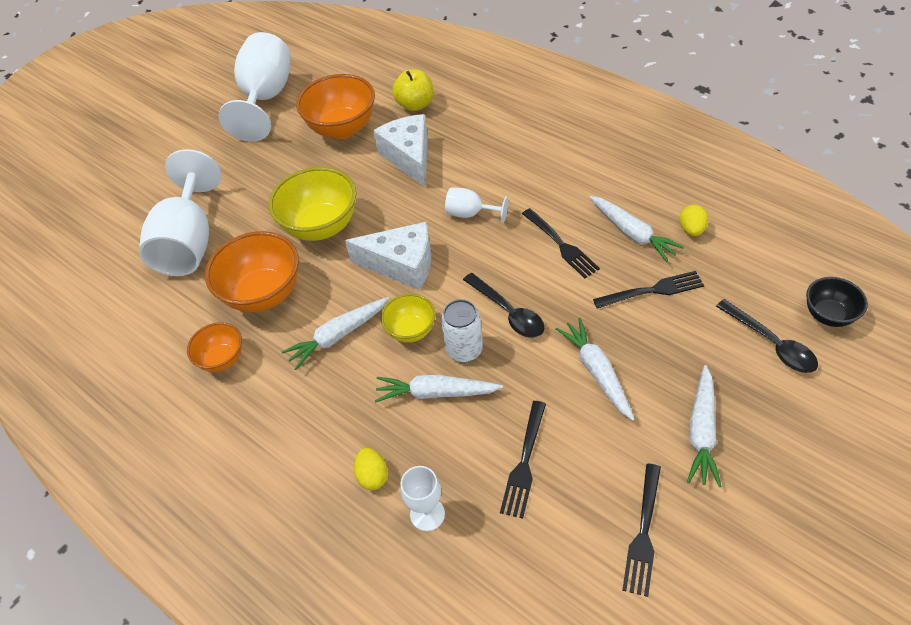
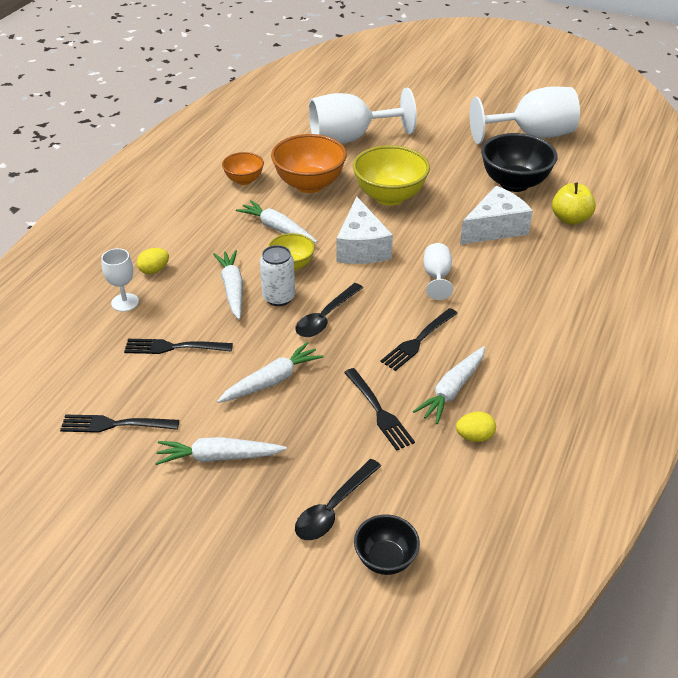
camera: 70 degrees right, 10 degrees down
orange bowl [296,74,375,139] -> black bowl [481,133,558,192]

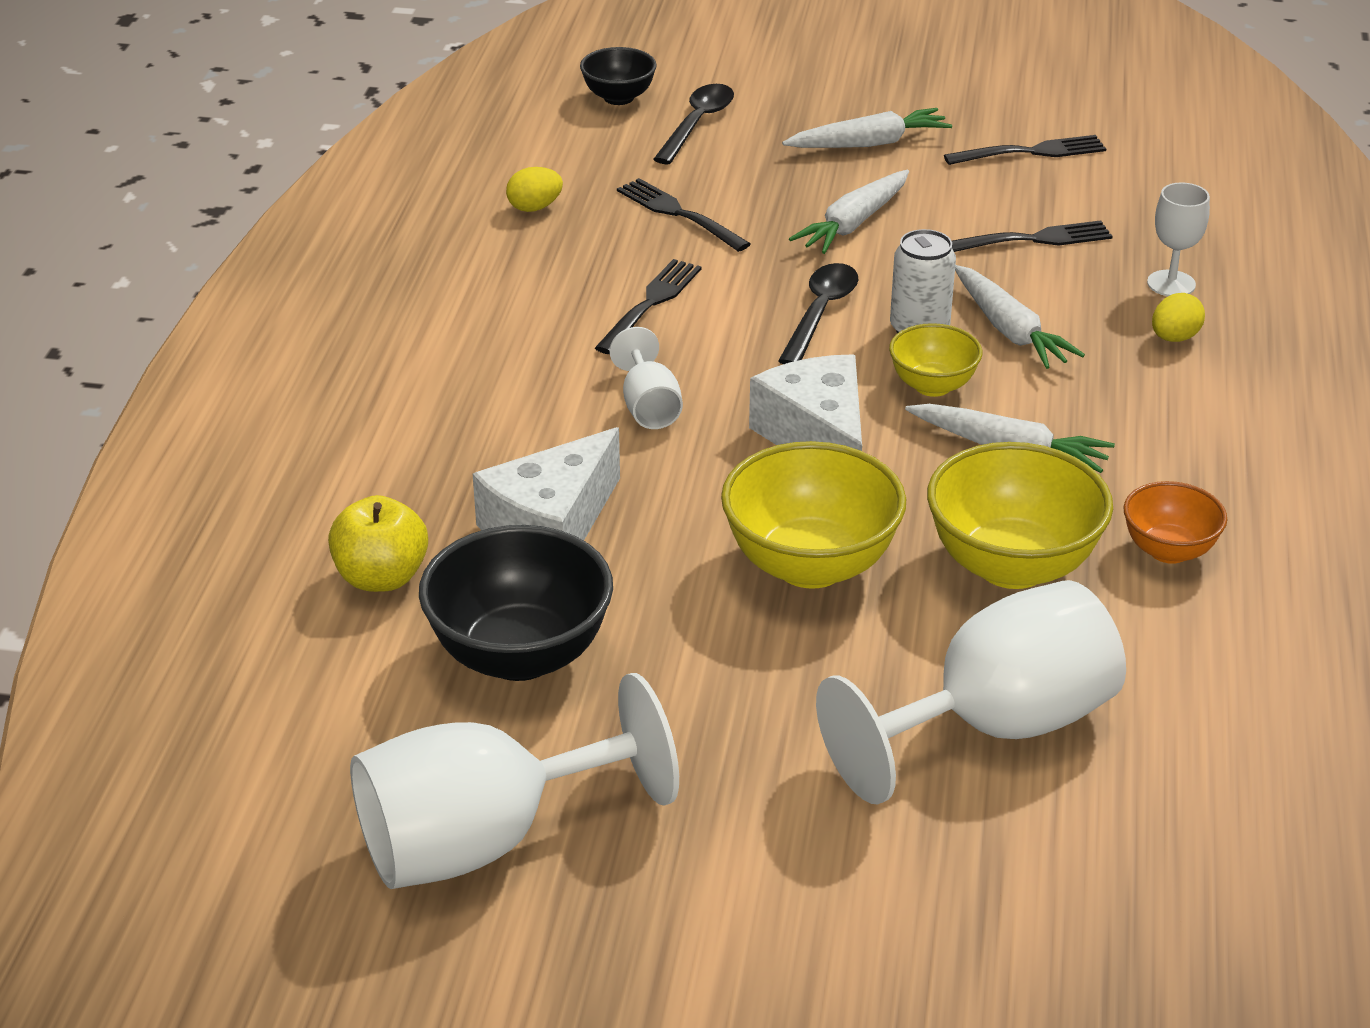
camera: 165 degrees right, 5 degrees down
orange bowl [271,134,347,193] -> yellow bowl [927,442,1113,589]
white carrot [413,346,485,424] -> none

